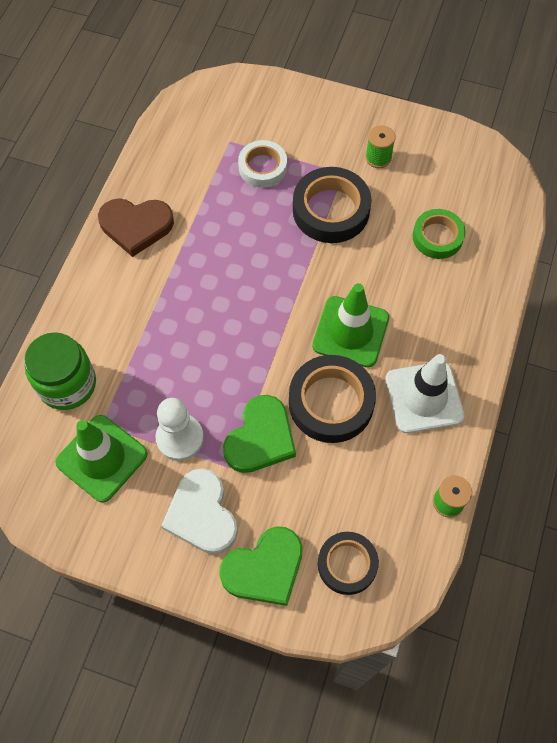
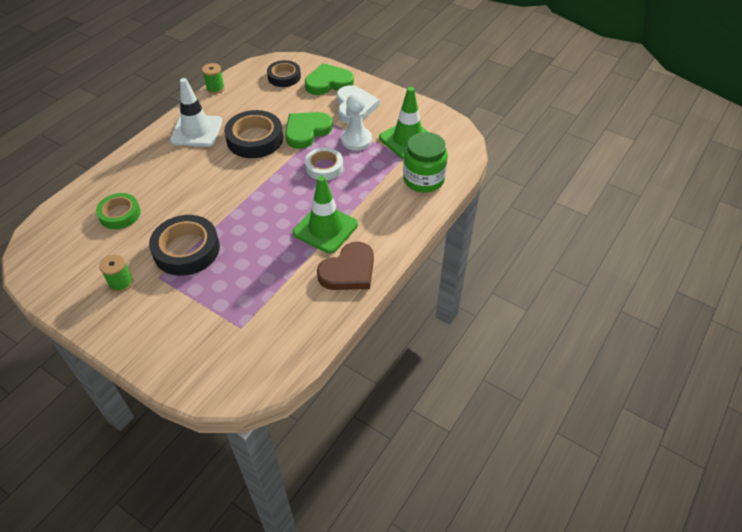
camera: 165 degrees left, 15 degrees down
brown heart [98,198,174,257] -> brown heart turned 120 degrees clockwise [317,242,374,290]
white tape [238,140,287,188] -> white tape moved to [305,148,343,180]
green traffic cone [312,283,389,367] -> green traffic cone moved to [293,176,358,254]

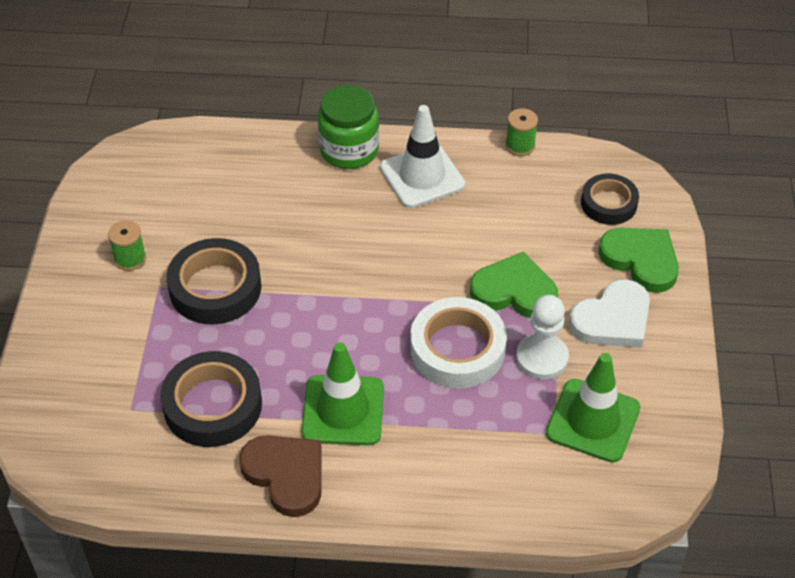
camera: 60 degrees right, 0 degrees up
green tape [96,193,141,229] -> none
black tape [224,110,283,158] -> black tape moved to [160,351,262,447]
white tape [305,148,343,180] -> white tape [410,297,507,388], size x1.55
brown heart [317,242,374,290] -> brown heart turned 150 degrees counterclockwise [239,435,322,517]
green jar [403,132,448,192] -> green jar moved to [318,85,379,169]

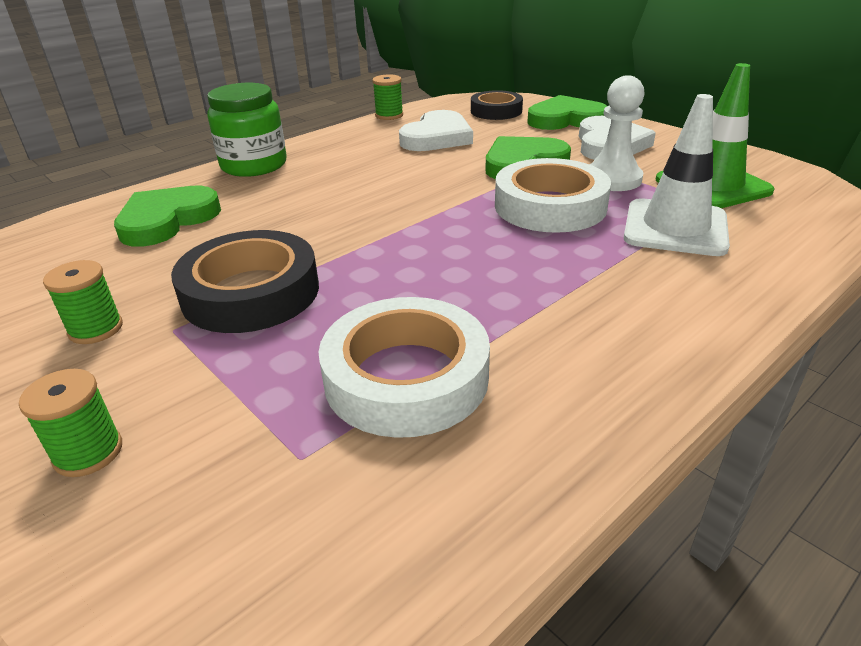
camera: 45 degrees left, 15 degrees down
black tape [160,351,262,447] -> white tape [318,297,490,438]
brown heart [239,435,322,517] -> none
green traffic cone [301,342,384,445] -> none
white traffic cone [380,105,465,208] -> white traffic cone moved to [624,94,730,256]
none -> green spool [19,369,122,477]
none -> green heart [114,186,221,247]
none -> white heart [399,110,473,151]

